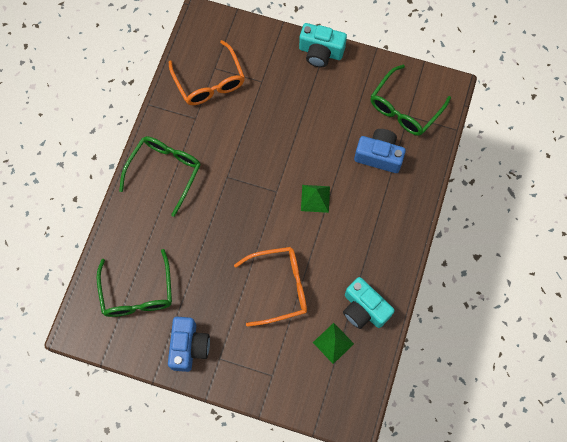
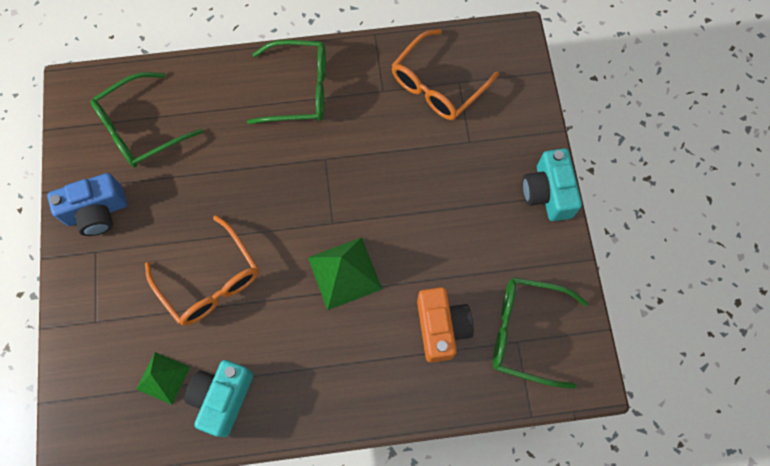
camera: 65 degrees right, 0 degrees up
green pyramid [301,185,330,213] -> green pyramid [308,237,382,310], size x1.52
blue camera [354,129,406,173] -> orange camera [417,287,474,363]

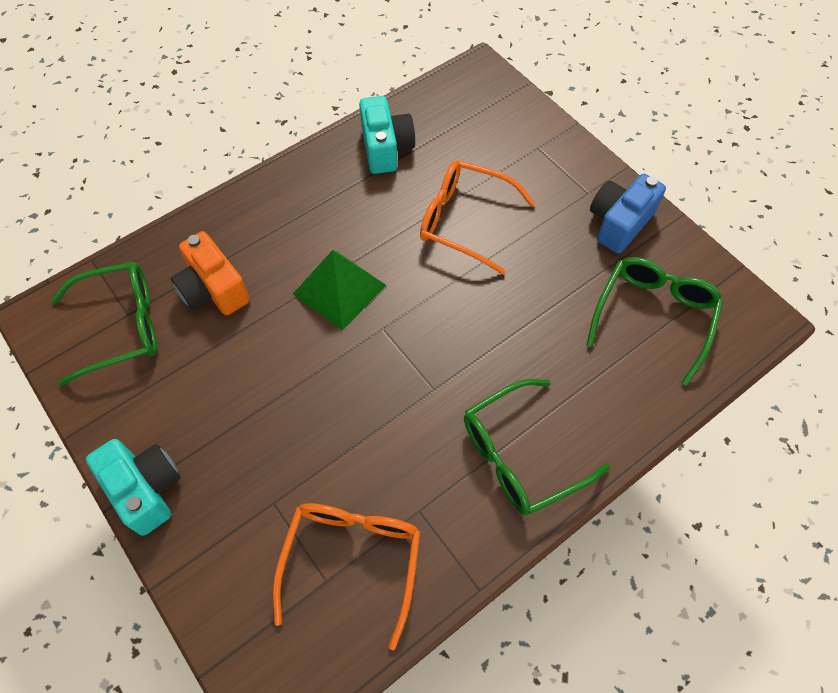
camera: 150 degrees right, 10 degrees down
green pyramid [136,352,190,405] -> none

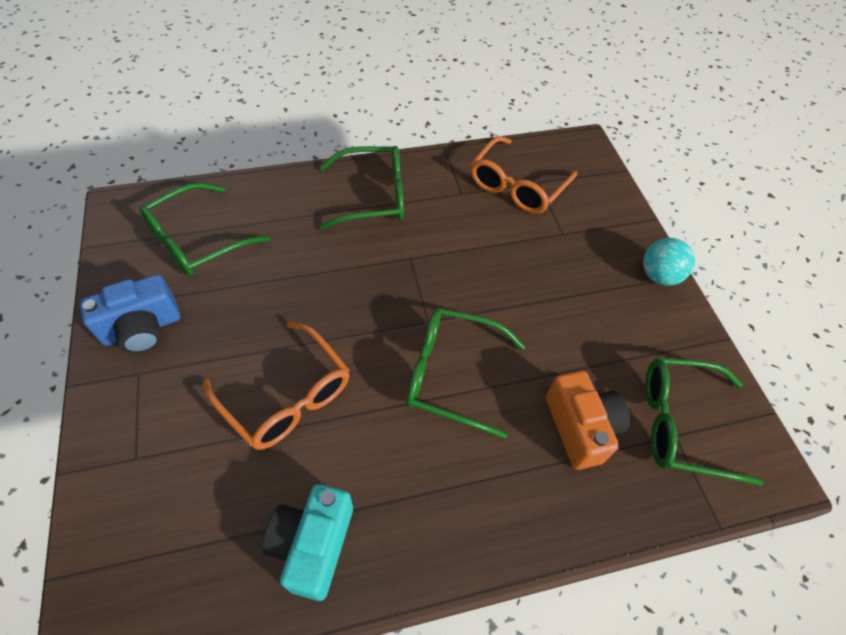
camera: 160 degrees left, 5 degrees down
turquoise camera [86,439,181,536] -> turquoise ball [643,238,695,286]
green pyramid [293,250,386,330] -> green glasses [406,308,526,439]

